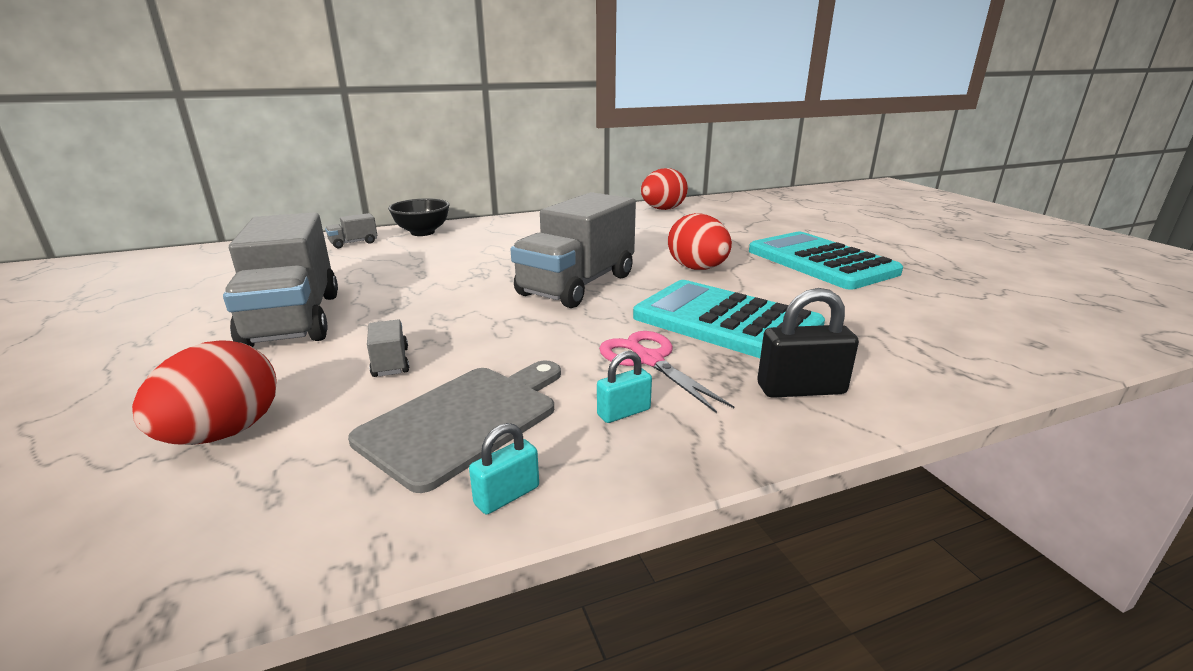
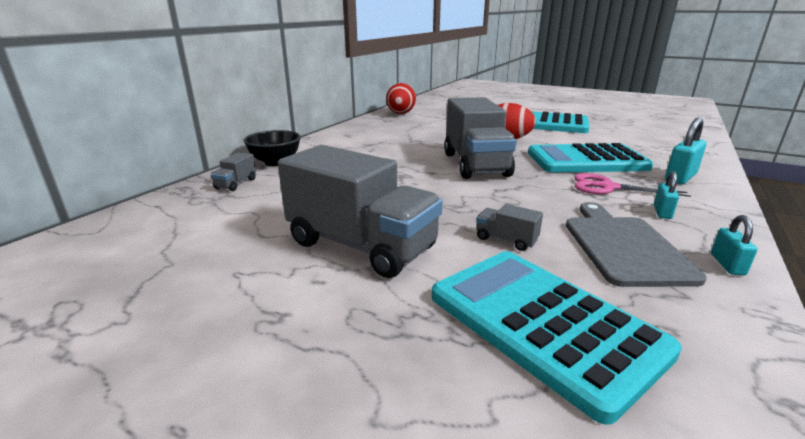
camera: 40 degrees left, 0 degrees up
red egg [132,340,277,445] -> turquoise calculator [432,251,682,425]
black padlock [757,288,859,398] -> turquoise padlock [665,118,707,184]

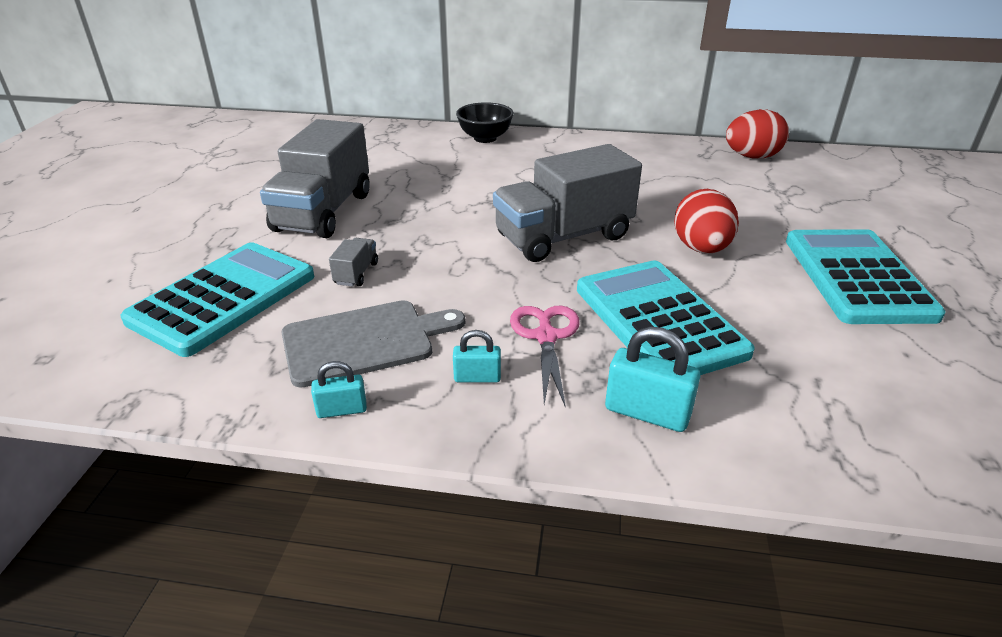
camera: 70 degrees right, 10 degrees up
grey truck [210,152,256,191] -> none

